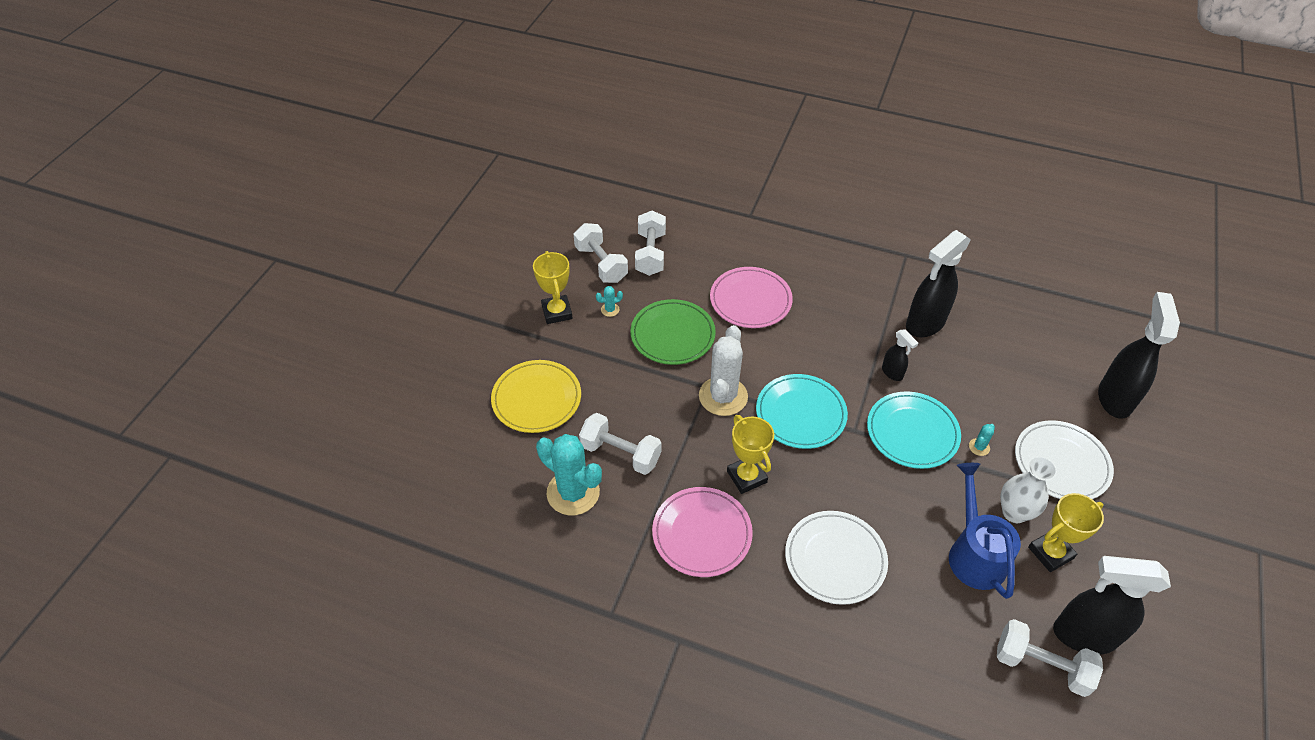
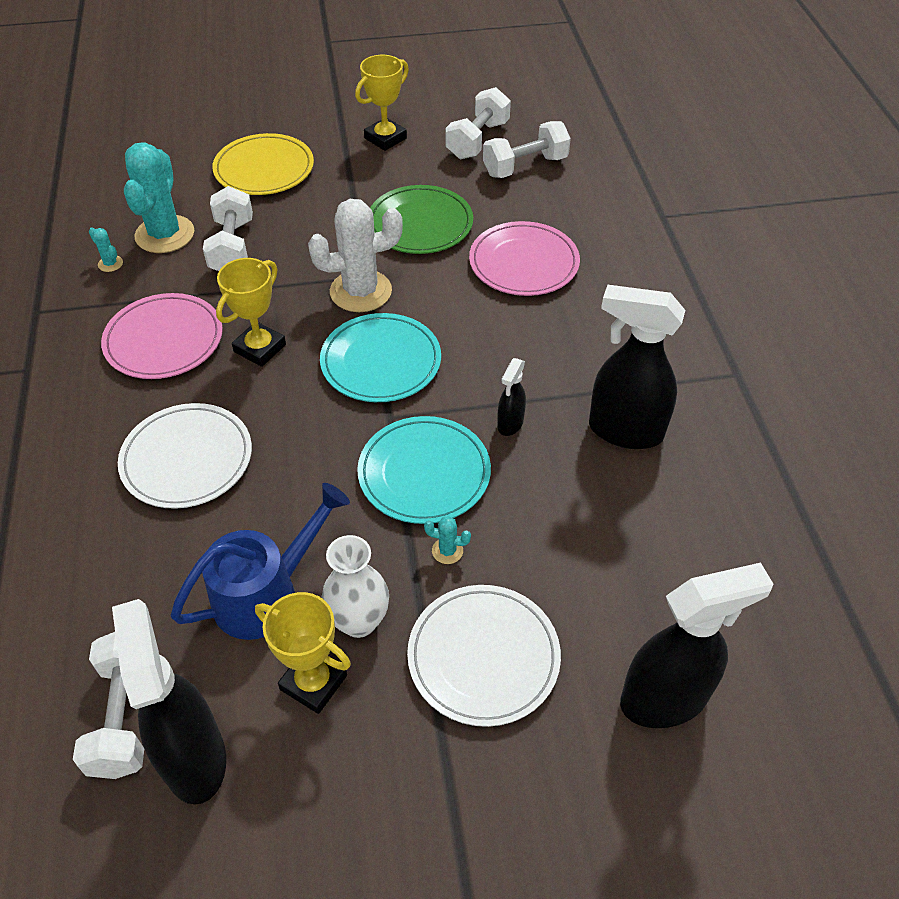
camera: 60 degrees right, 0 degrees up
turquoise cactus [596,286,623,317] -> turquoise cactus moved to [89,227,123,272]

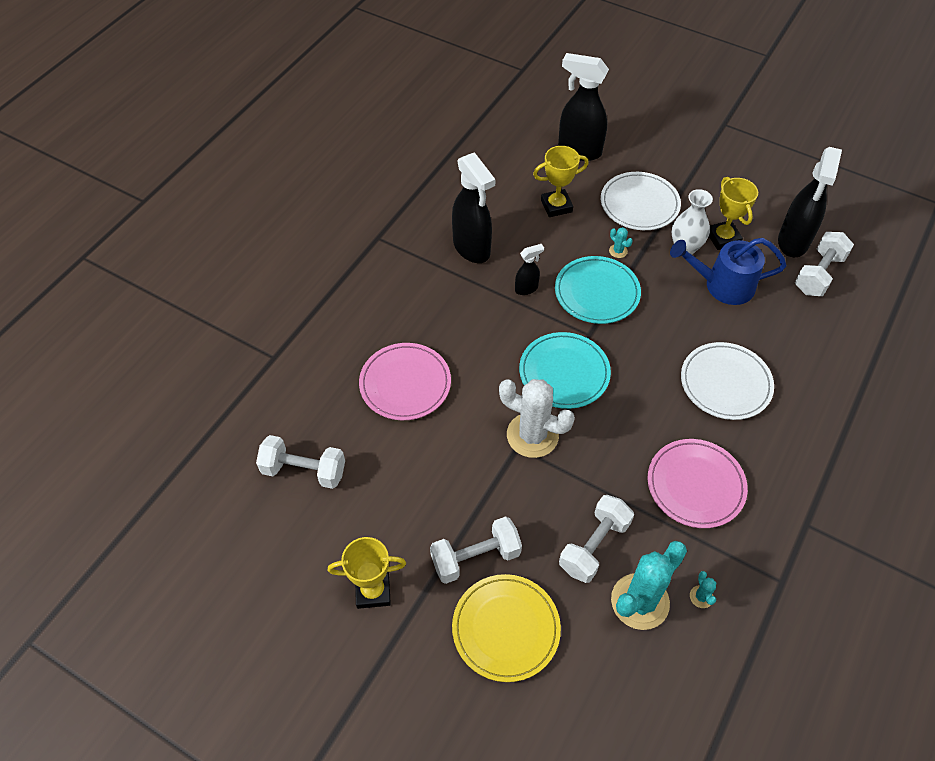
camera: 140 degrees left, 5 degrees up
yellow trophy [216,258,286,367] -> yellow trophy moved to [533,146,589,217]
green plate [370,185,473,254] -> none
white dumbbell [446,87,511,159] -> white dumbbell moved to [430,516,522,584]

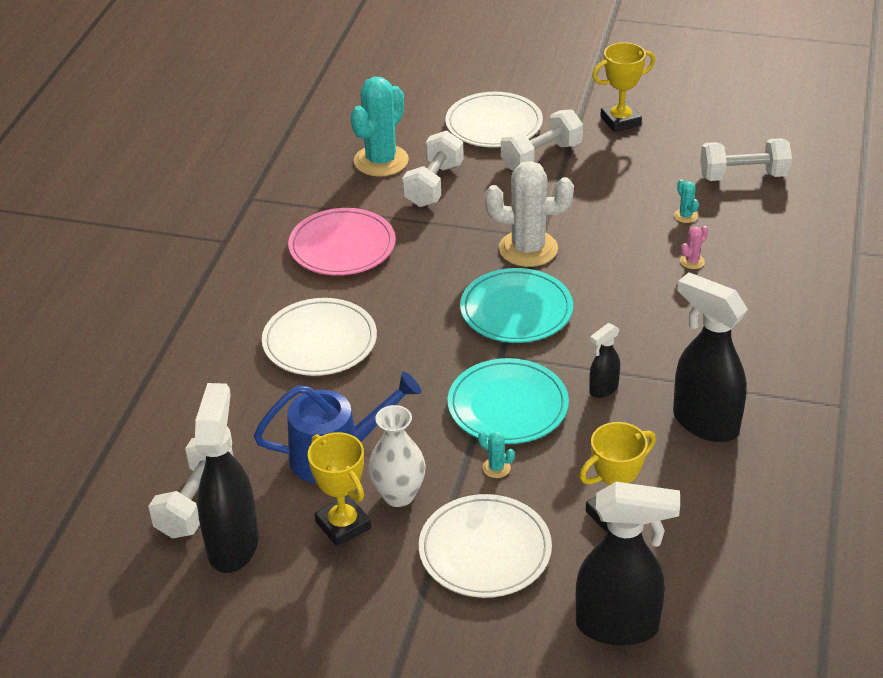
camera: 165 degrees right, 15 degrees down
pink plate [359,343,451,420] -> pink cactus [680,226,708,269]
yellow plate [452,574,561,682] -> white plate [445,92,543,147]
turquoise cactus [690,571,716,608] -> turquoise cactus moved to [674,179,699,223]

